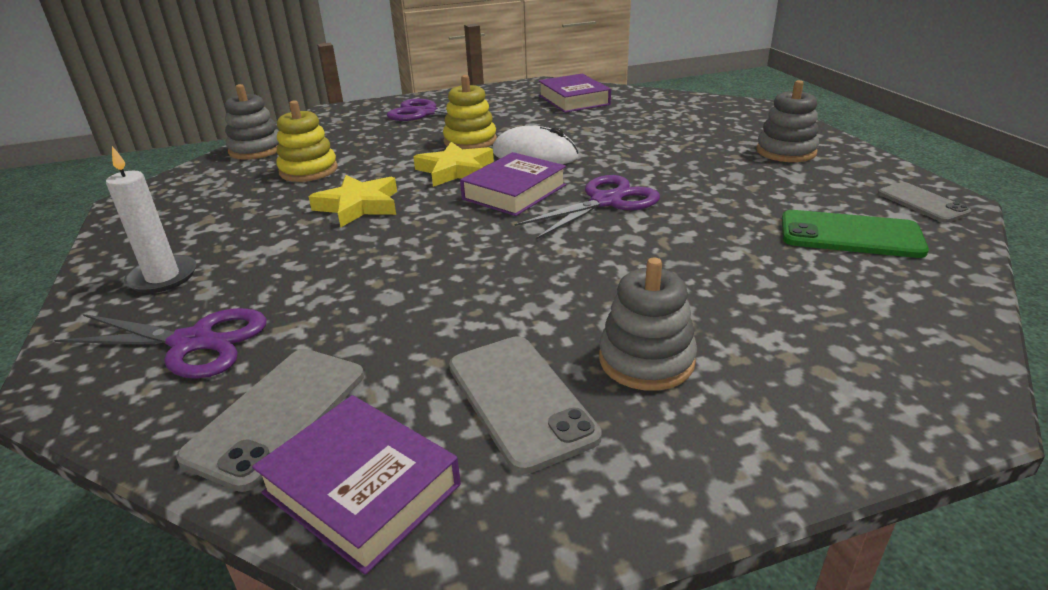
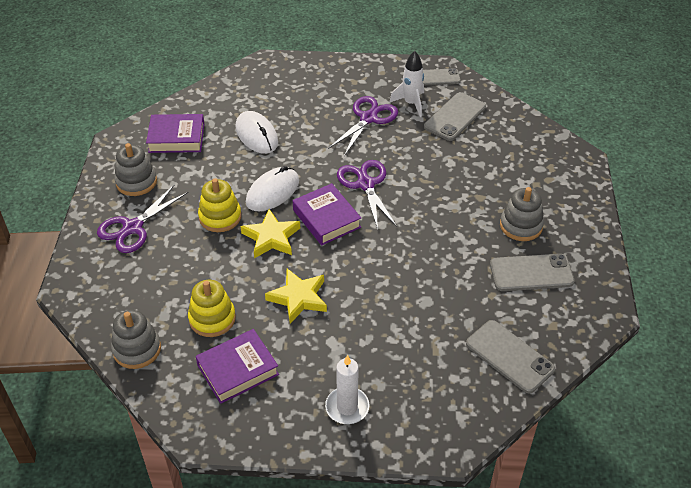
camera: 70 degrees left, 15 degrees up
purple scissors [54,308,267,378] -> purple scissors moved to [328,96,398,156]
purple book [252,395,461,575] -> purple book moved to [196,329,279,404]
grey stacking toy [756,80,819,162] -> grey stacking toy moved to [114,143,157,196]
green phone [782,210,929,258] -> grey phone [424,92,486,141]
none -> white mouse [236,111,278,154]
none -> white rocket [389,51,424,117]

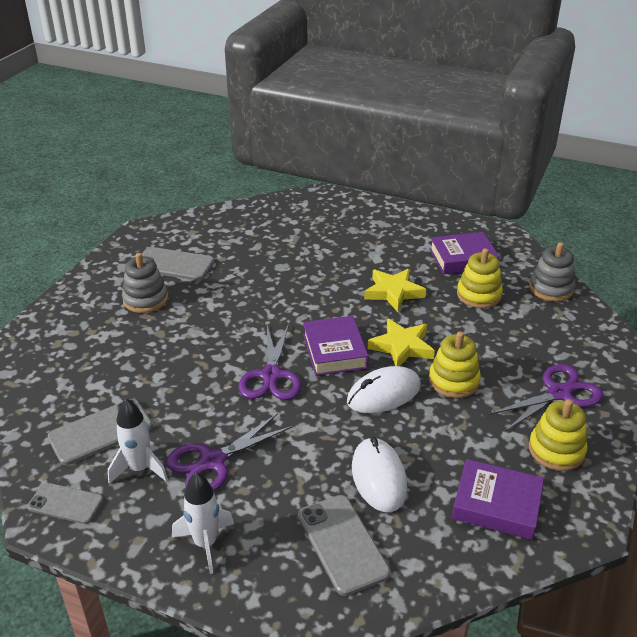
camera: 160 degrees left, 10 degrees down
grey stacking toy [114,143,157,196] -> yellow stacking toy [529,399,588,471]
white candle [325,355,369,424] -> none
grey phone [466,320,555,393] -> grey phone moved to [298,495,391,596]
none -> white rocket [172,472,234,574]

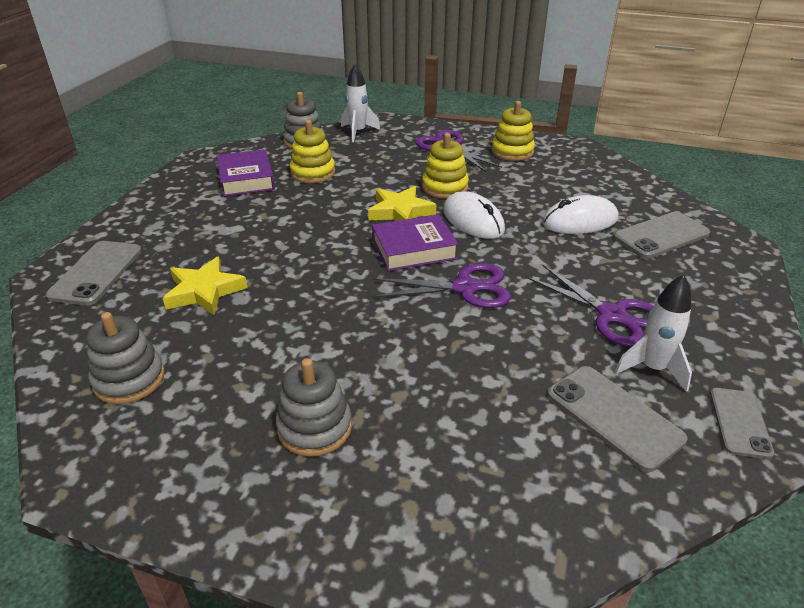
camera: 95 degrees left, 0 degrees up
grey phone [142,247,214,281] -> grey phone moved to [46,241,142,306]
white rocket [172,472,234,574] -> white rocket moved to [341,64,380,143]
yellow star [364,269,426,312] -> yellow star moved to [163,257,248,315]
purple book [452,459,544,540] -> none
none -> grey stacking toy [86,312,165,404]

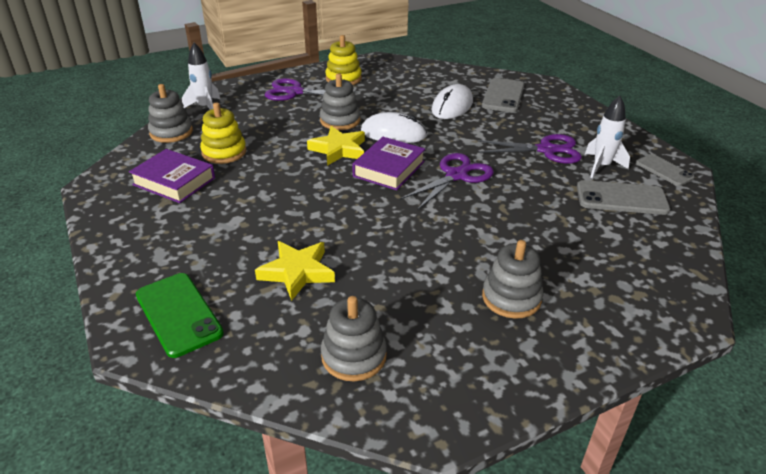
camera: 45 degrees left, 0 degrees up
grey phone [46,241,142,306] -> green phone [136,273,224,358]
yellow stacking toy [422,133,469,199] -> grey stacking toy [320,73,361,130]

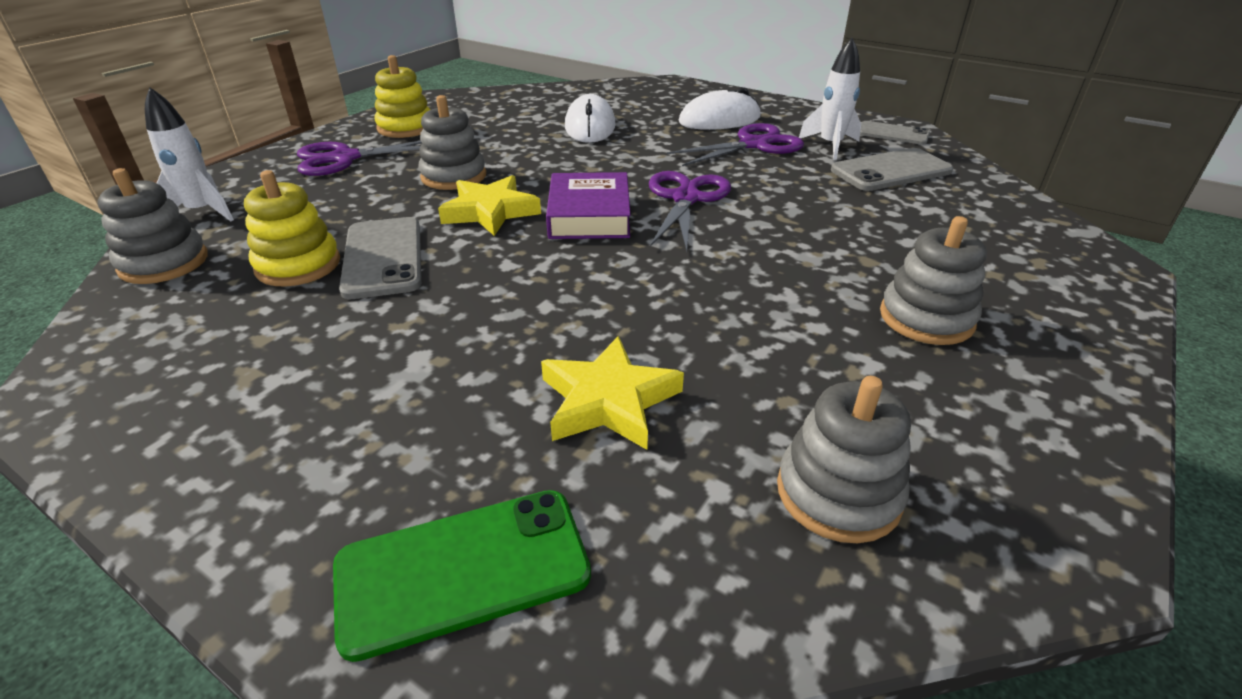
camera: 30 degrees left, 0 degrees up
purple book [129,149,215,203] -> none
green phone [136,273,224,358] -> green phone turned 45 degrees counterclockwise [333,490,591,662]
white mouse [361,112,427,143] -> white mouse moved to [679,87,761,130]
grey phone [482,78,524,113] -> grey phone moved to [339,217,421,299]

